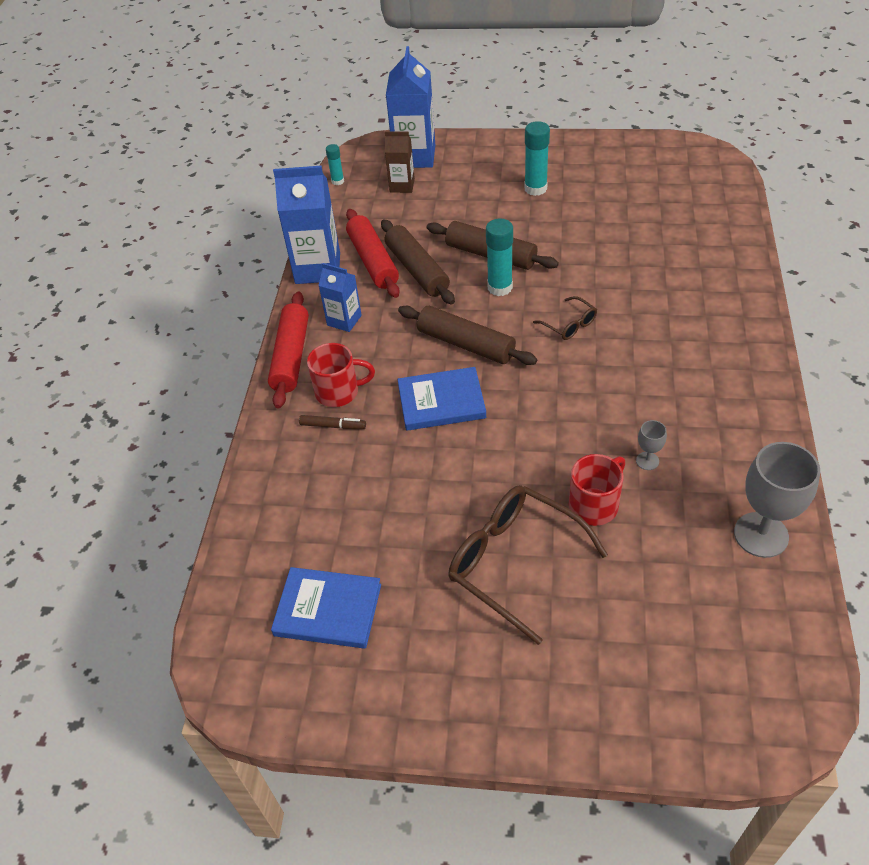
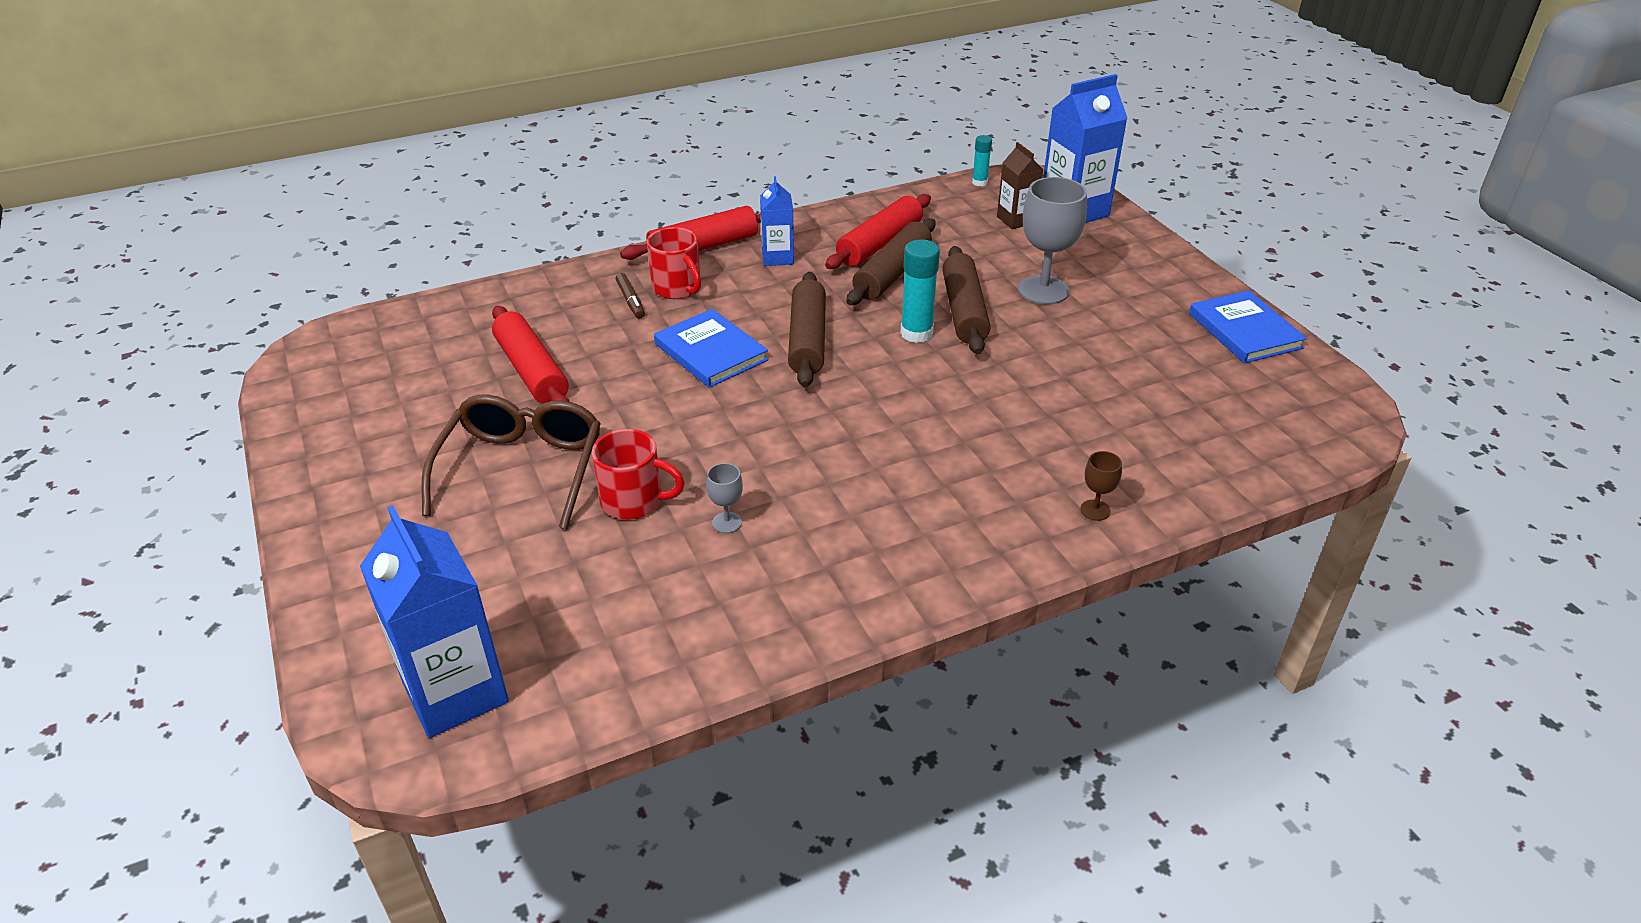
camera: 55 degrees right, 10 degrees down
blue book [271,567,381,649] -> blue book moved to [1189,290,1307,363]
blue carton [273,166,340,284] -> blue carton moved to [360,505,509,738]
turquoise glue stick [524,121,550,196] -> none
brown glasses [533,296,597,340] -> none
grey goblet [734,442,820,558] -> grey goblet moved to [1018,177,1087,305]
none -> red rolling pin [492,306,569,404]
none -> brown goblet [1080,451,1122,521]

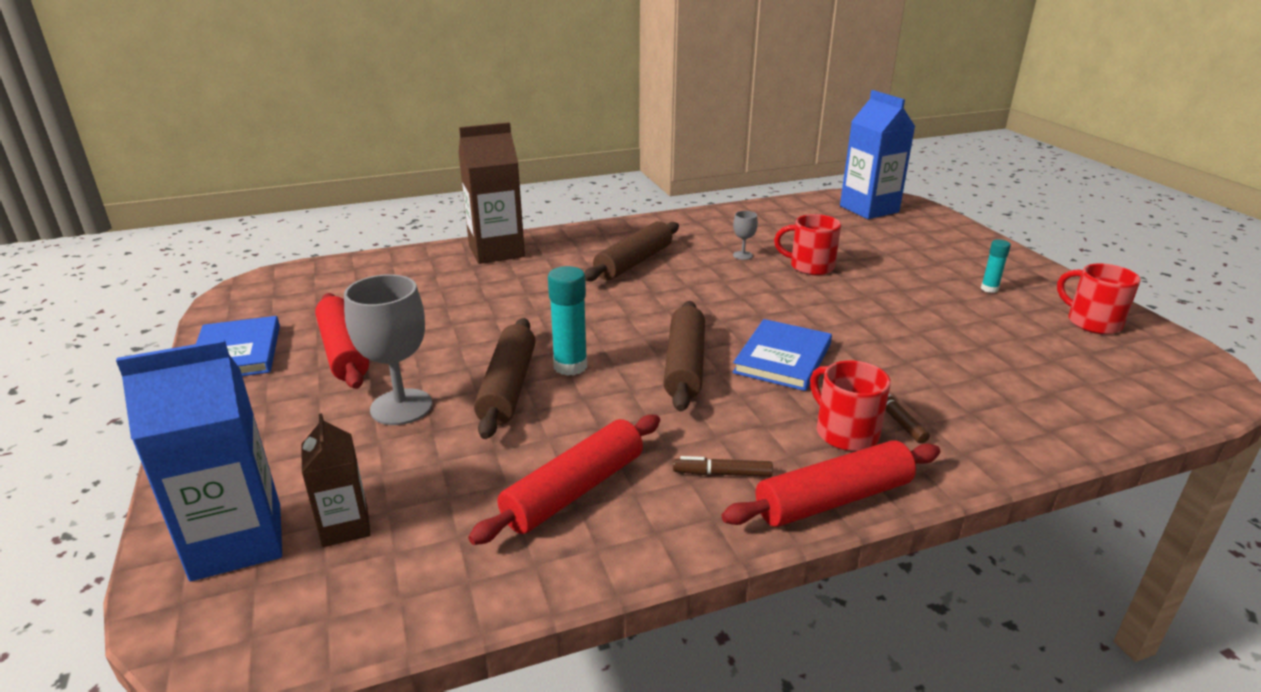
camera: 175 degrees left, 10 degrees down
brown glasses [422,394,601,529] -> none
red rolling pin [492,306,569,404] -> red rolling pin moved to [315,293,369,389]
blue book [654,309,768,388] -> blue book turned 60 degrees clockwise [733,319,832,391]
blue carton [760,176,794,266] -> brown marker [673,456,773,477]
brown rolling pin [846,218,936,305] -> brown rolling pin moved to [584,221,679,281]
turquoise glue stick [972,135,992,186] -> turquoise glue stick moved to [981,240,1011,293]
brown goblet [1080,451,1122,521] -> brown carton [458,122,525,264]
none -> red mug [1057,263,1141,334]

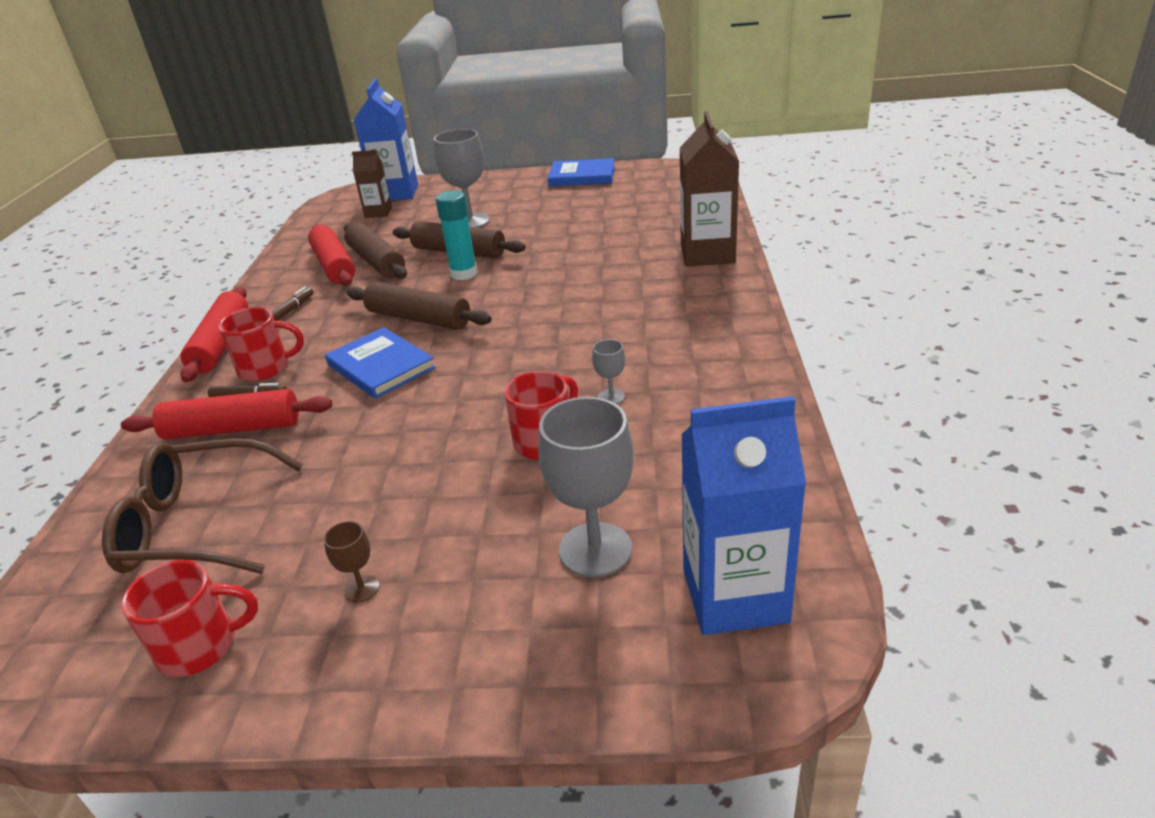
camera: 115 degrees right, 5 degrees up
red rolling pin [315,293,369,389] -> red rolling pin moved to [121,389,332,439]
brown rolling pin [584,221,679,281] -> brown rolling pin moved to [344,222,407,279]
turquoise glue stick [981,240,1011,293] -> brown goblet [324,521,380,602]
none -> brown glasses [102,438,303,574]
none -> grey goblet [538,397,634,578]

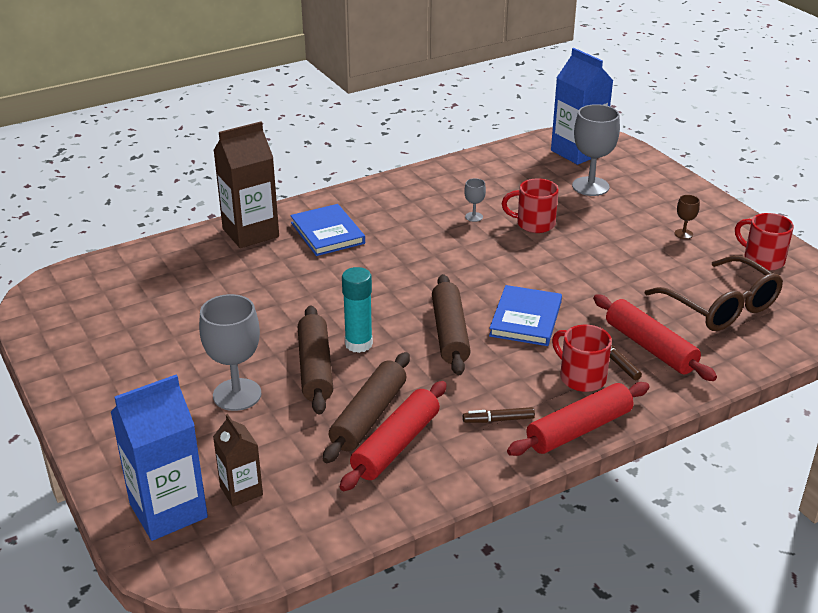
camera: 125 degrees left, 0 degrees up
blue book [547,158,615,186] -> blue book moved to [290,204,365,256]

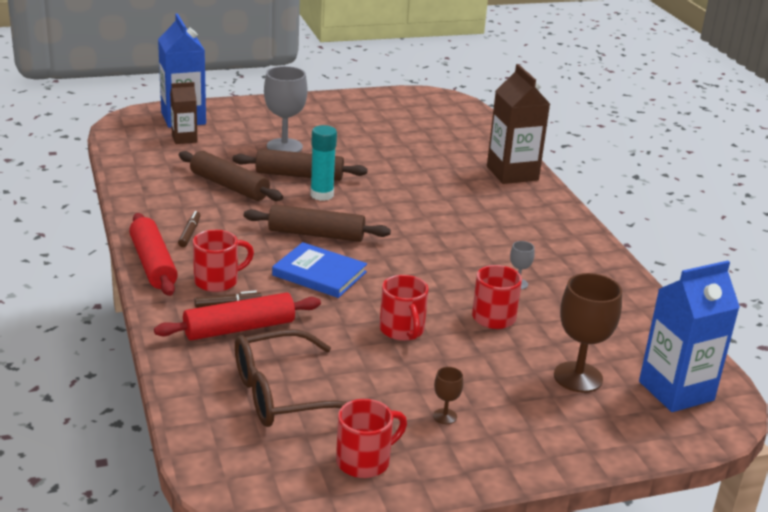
camera: 100 degrees right, 5 degrees down
blue book [290,204,365,256] -> none
red rolling pin [340,381,447,491] -> none
grey goblet [572,104,620,196] -> brown goblet [554,273,622,393]
none -> red mug [379,275,428,341]

